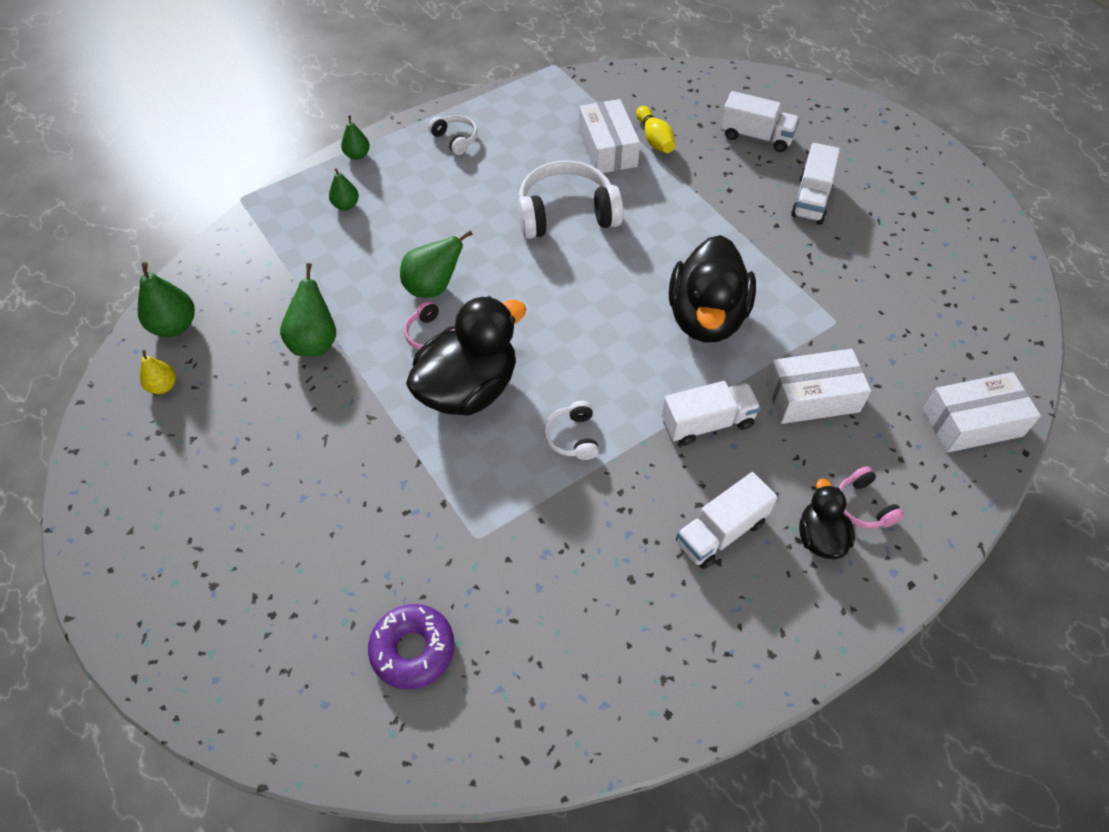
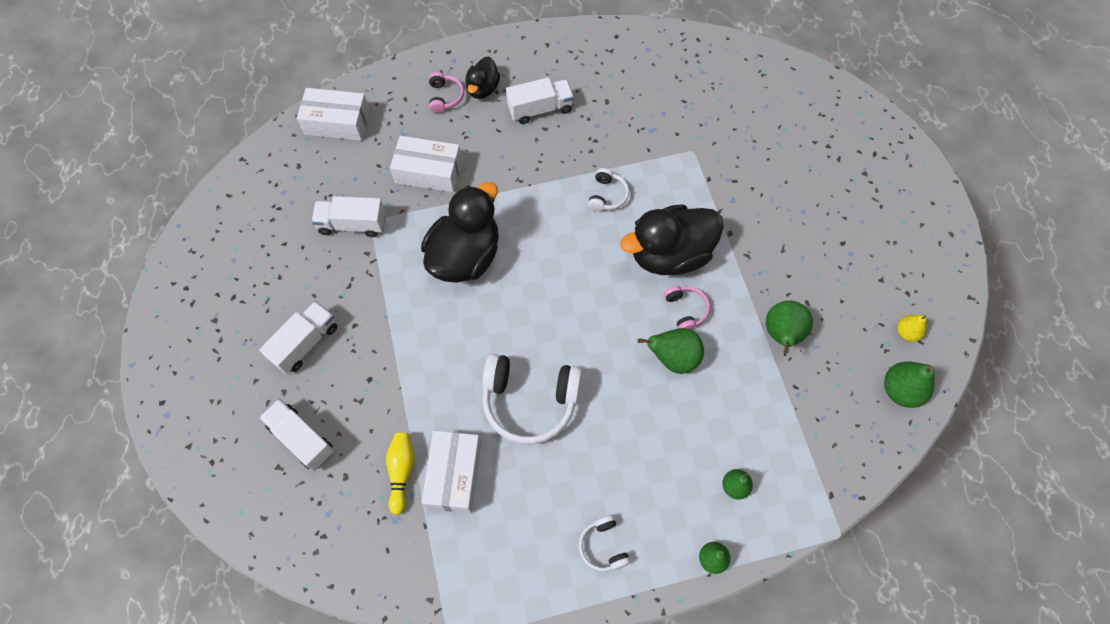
camera: 160 degrees left, 10 degrees up
purple donut [368,604,455,690] -> none
white truck [662,381,761,446] -> white truck moved to [311,196,386,237]

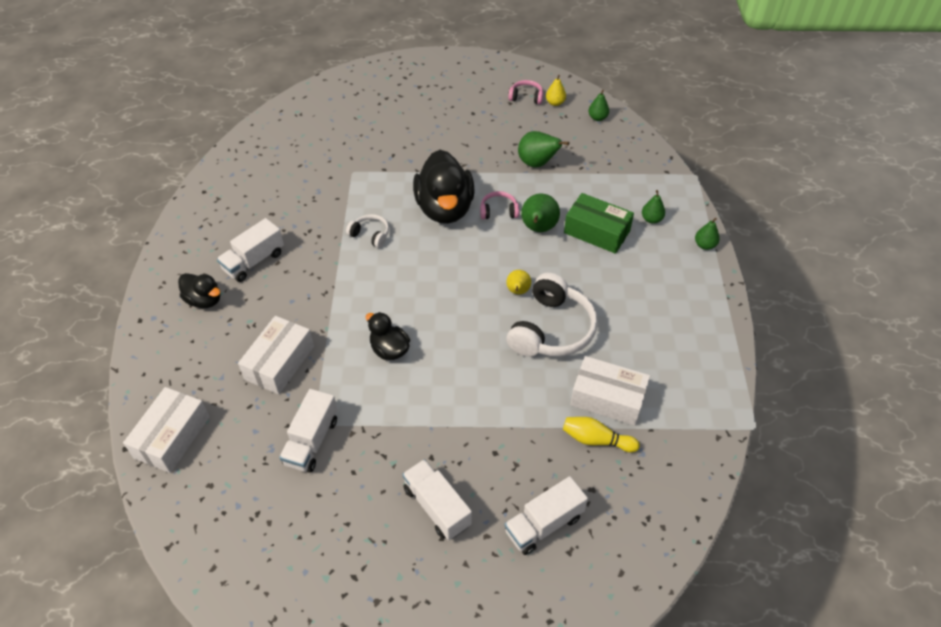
camera: 75 degrees left, 15 degrees down
black duck [421,182,499,283] -> black duck [366,312,410,360], size x0.52
pink headphones [429,72,464,113] -> pink headphones moved to [508,80,543,104]
white truck [506,77,574,124] -> white truck turned 135 degrees counterclockwise [217,218,284,282]
white headphones [579,515,630,571] -> none
green pear [884,361,935,408] -> green pear [588,90,609,121], size x0.61
none -> yellow pear [506,270,531,295]
none -> green box [564,193,634,254]

